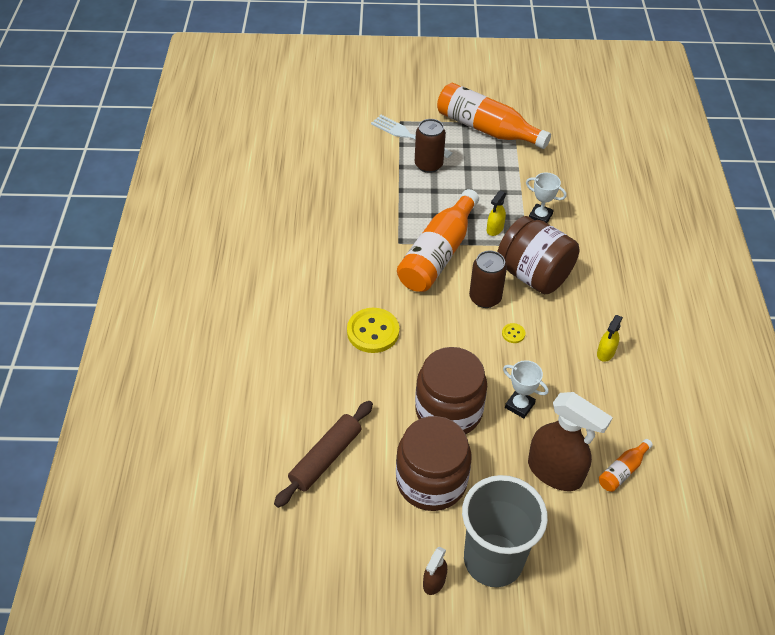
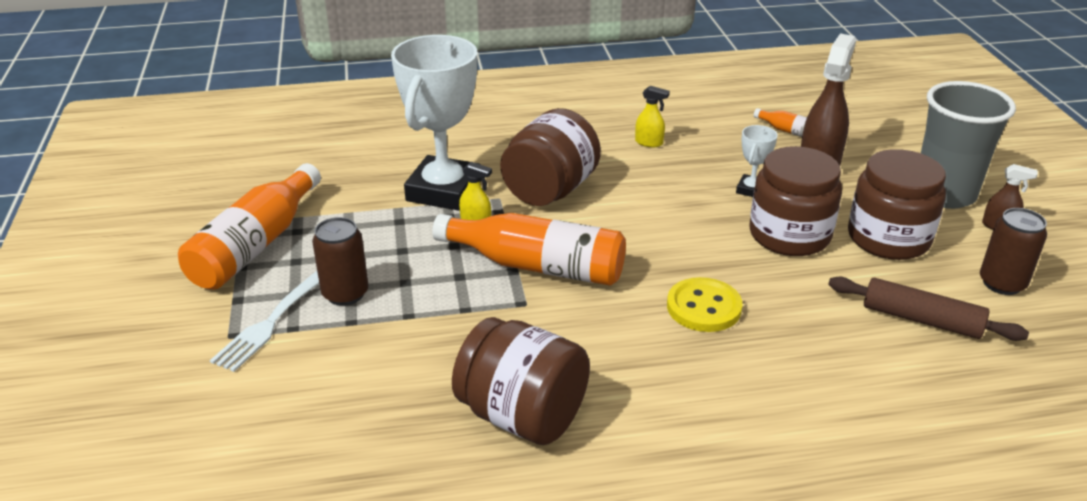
camera: 100 degrees left, 15 degrees down
brown can [469,251,507,308] -> brown can moved to [980,208,1047,295]
yellow button [502,323,525,343] -> none
white trophy [526,172,567,223] -> white trophy [391,35,481,211], size x2.32
none -> brown jar [452,317,590,445]

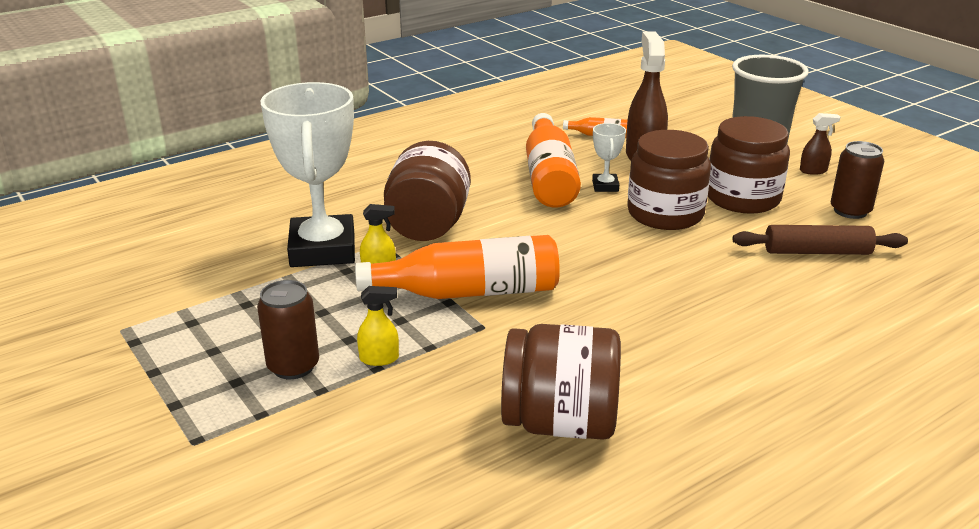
camera: 25 degrees left, 5 degrees down
orange bottle [178,163,321,290] -> orange bottle moved to [526,113,581,207]
white fork [210,271,319,372] -> none
yellow spray bottle [635,86,670,147] -> yellow spray bottle moved to [357,286,399,366]
yellow button [667,277,743,332] -> none

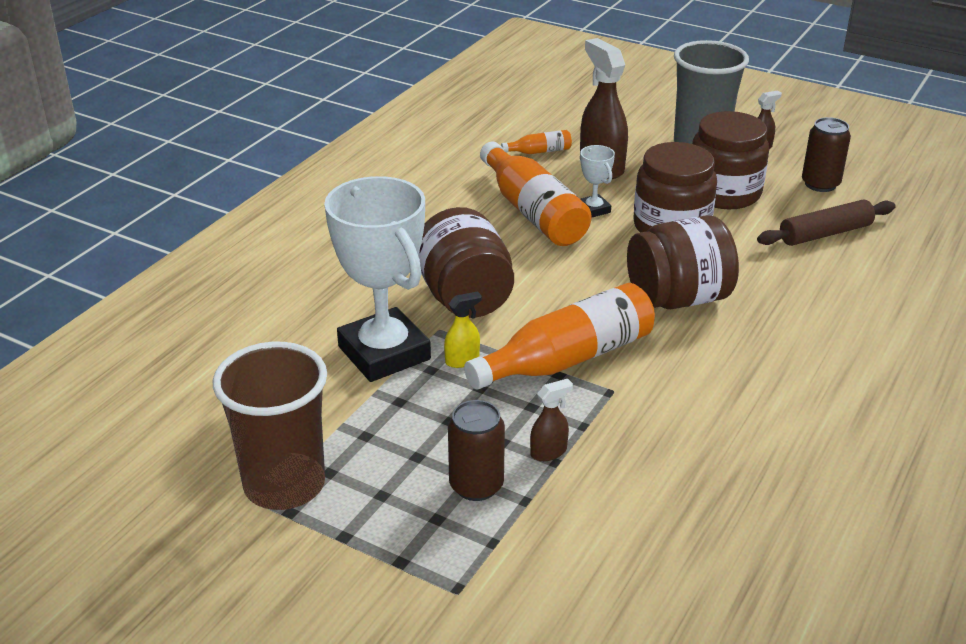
camera: 25 degrees left, 5 degrees up
yellow spray bottle [357,286,399,366] -> brown spray bottle [530,379,573,461]
brown jar [501,324,621,440] -> brown jar moved to [627,215,739,309]
none -> brown cup [212,342,327,510]

